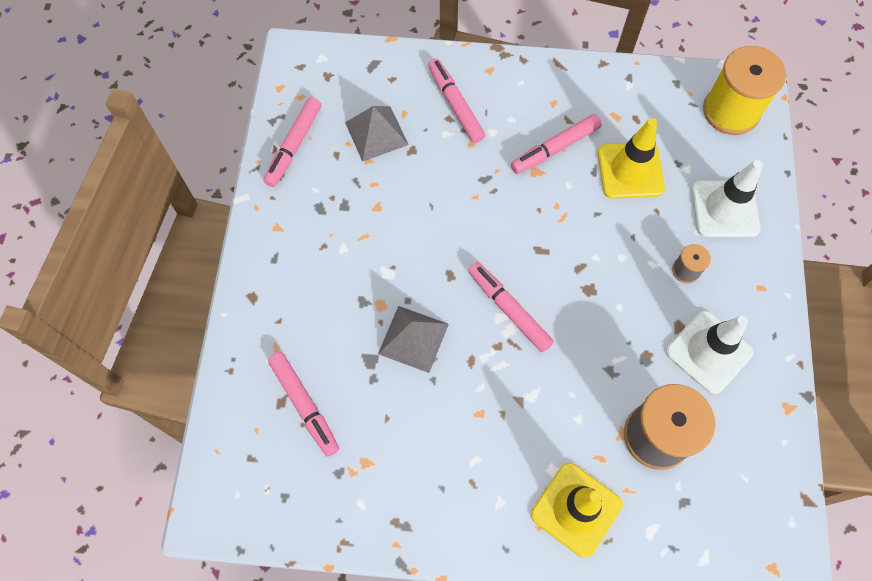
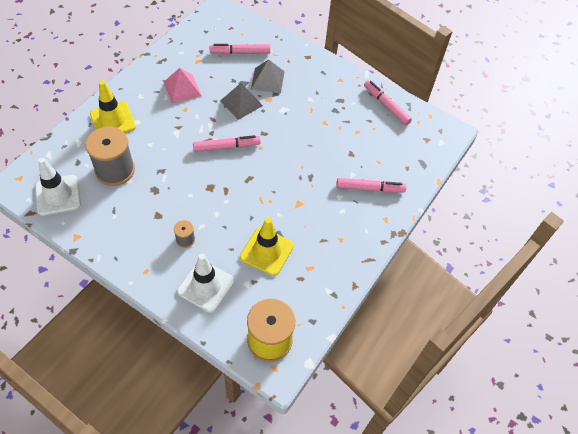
camera: 115 degrees right, 10 degrees down
grey pyramid [345,106,409,162] -> grey pyramid moved to [251,59,285,93]
pink marker [511,114,602,174] -> none
white traffic cone [666,311,753,394] -> white traffic cone moved to [35,158,81,216]
none -> pink pyramid [164,68,201,103]

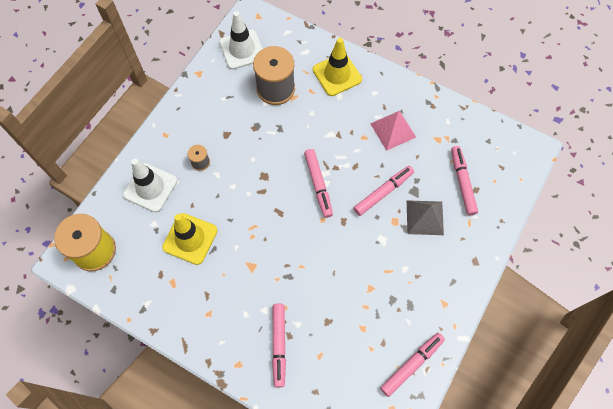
camera: 90 degrees right, 10 degrees up
grey pyramid [220,83,263,120] -> pink marker [354,166,414,216]

